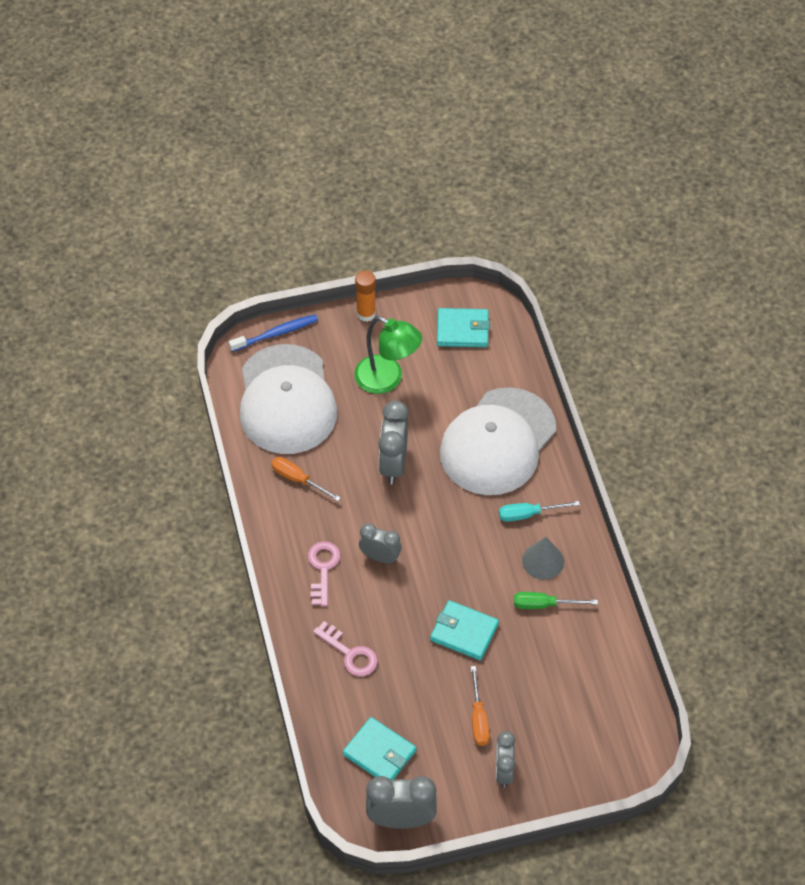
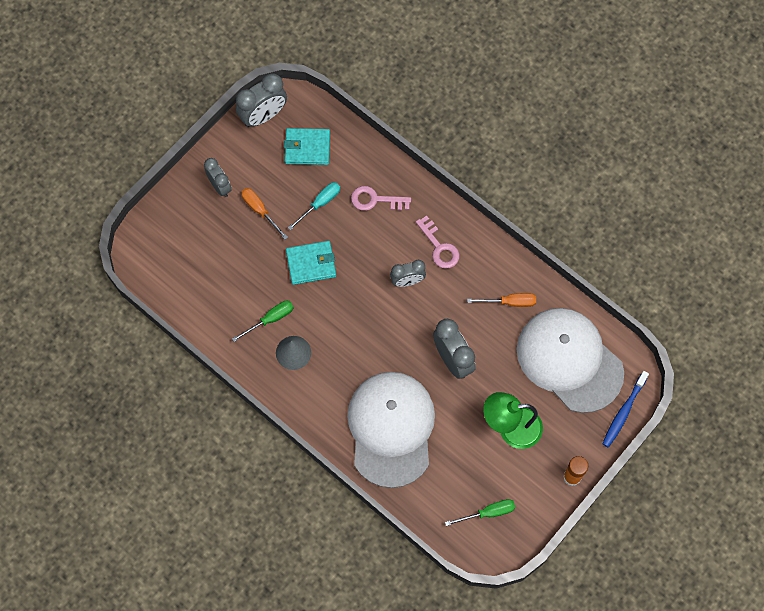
camera: 145 degrees right, 15 degrees up
turquoise wallet [437,308,490,347] -> green screwdriver [445,499,515,526]
turquoise screwdriver [499,501,580,522] -> turquoise screwdriver moved to [288,182,340,230]

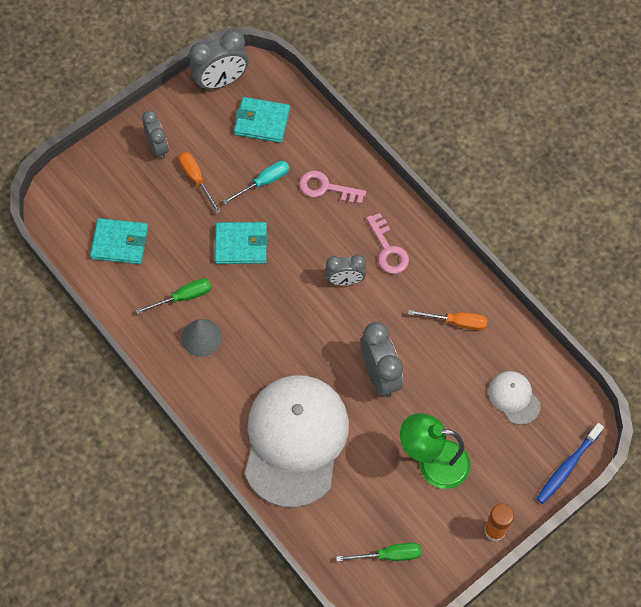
camera: 10 degrees right, 5 degrees down
white cap [517,308,624,413] -> white cap [489,371,541,425], size x0.43
none -> turquoise wallet [90,218,148,264]

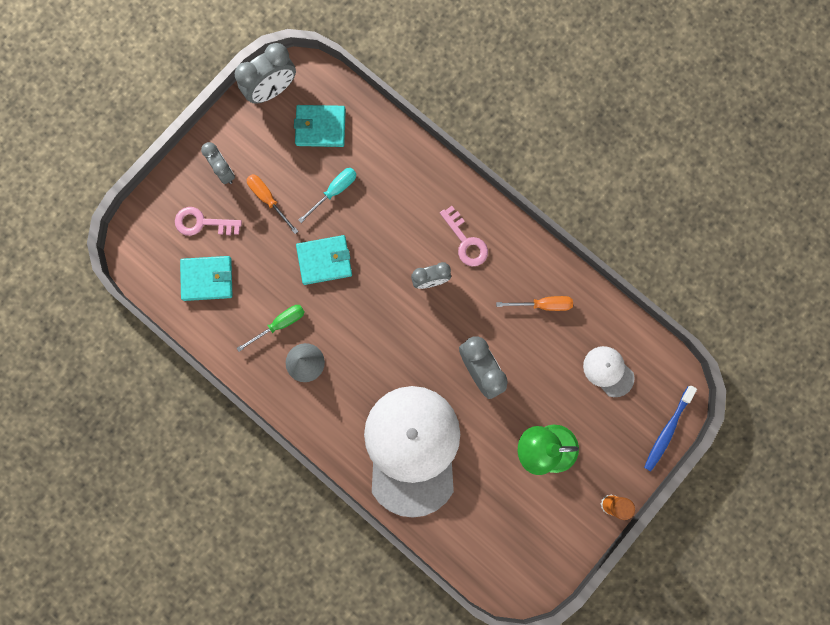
camera: 10 degrees left, 15 degrees up
pink key [299,170,366,204] -> pink key moved to [175,207,242,236]
green screwdriver [336,543,422,562] -> none

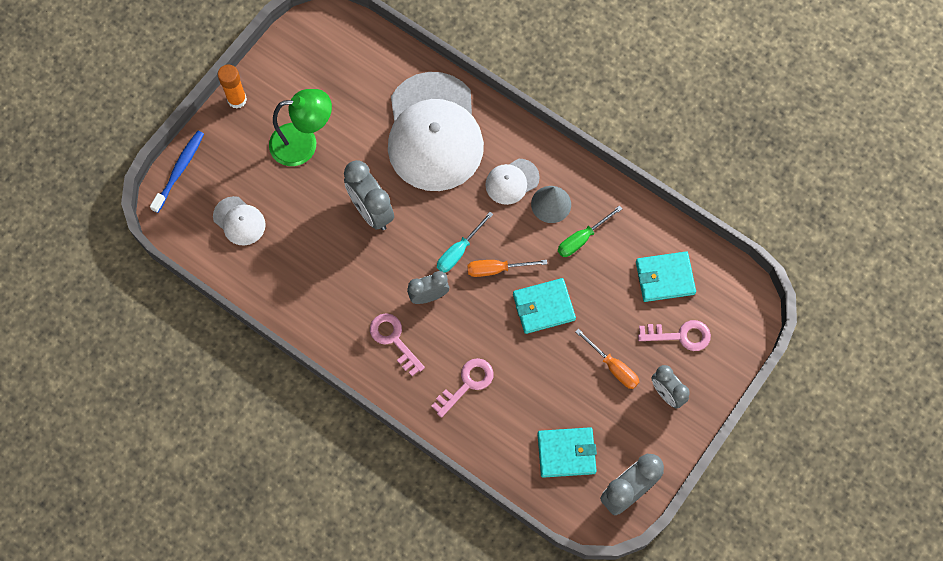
camera: 175 degrees right, 10 degrees down
turquoise screwdriver [298,168,357,223] -> turquoise screwdriver moved to [437,212,493,273]
orange screwdriver [496,296,573,311] -> orange screwdriver moved to [467,260,547,277]
none -> pink key [431,358,494,418]
none -> white cap [485,159,540,205]

